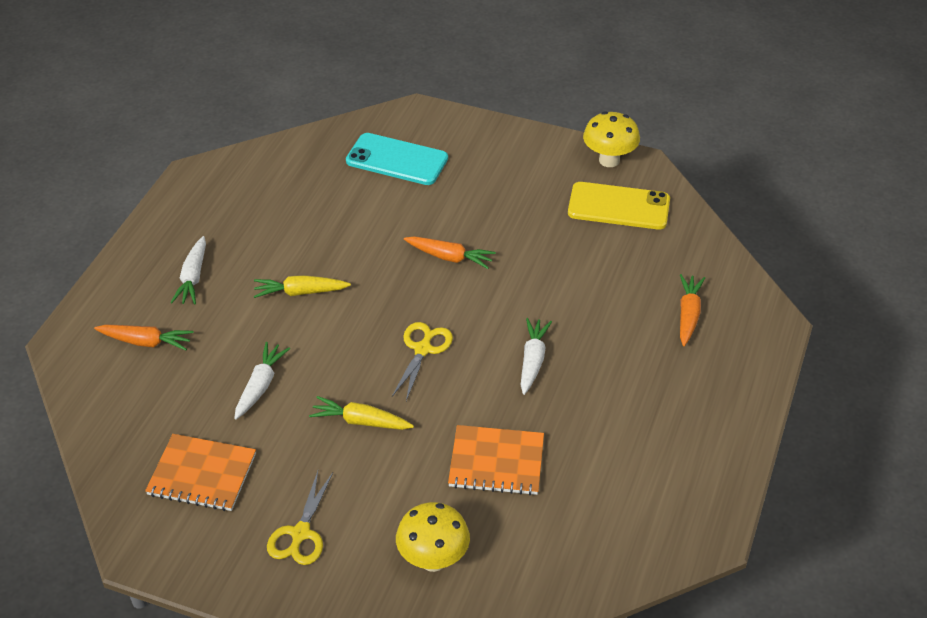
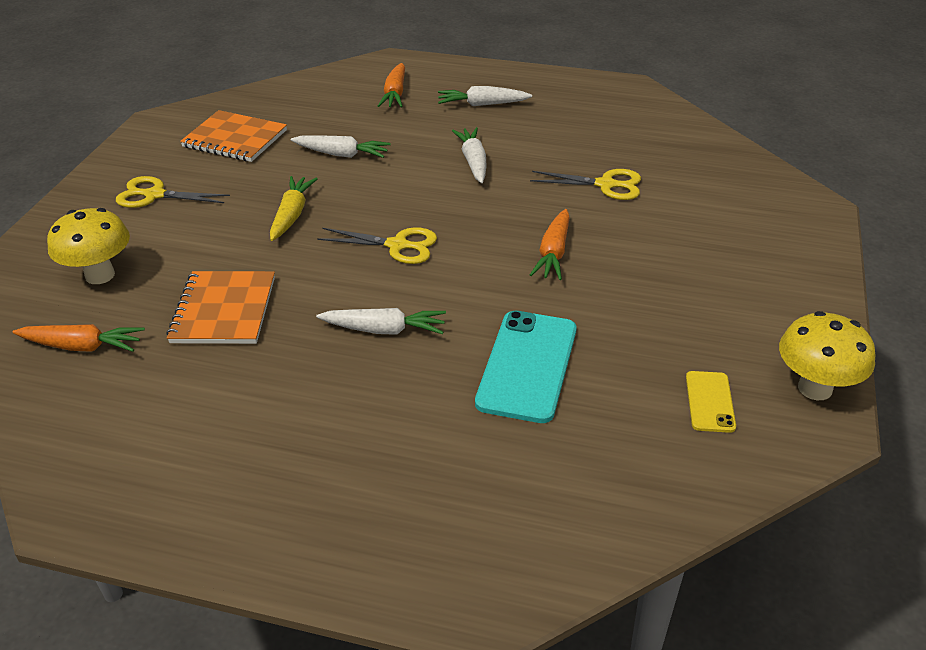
camera: 85 degrees right, 5 degrees down
orange notebook [145,434,256,511] -> orange notebook turned 75 degrees counterclockwise [180,110,287,162]
yellow carrot [254,275,351,298] -> white carrot [452,127,487,183]
turquoise phone [346,133,448,185] -> turquoise phone moved to [475,311,577,423]
yellow phone [568,182,670,230] -> yellow phone [686,371,736,433], size x0.52
orange carrot [680,274,705,346] -> orange carrot moved to [13,324,145,352]
none -> yellow scissors [530,169,641,200]

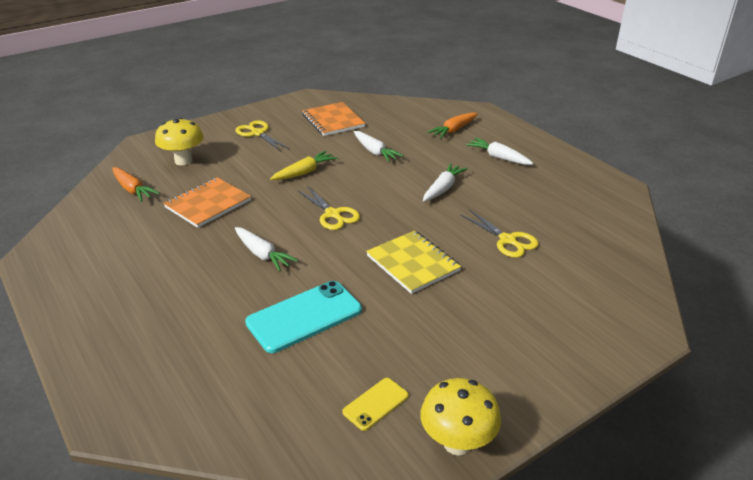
camera: 40 degrees right, 5 degrees down
orange carrot [530,209,570,280] -> yellow notebook [366,231,461,294]

